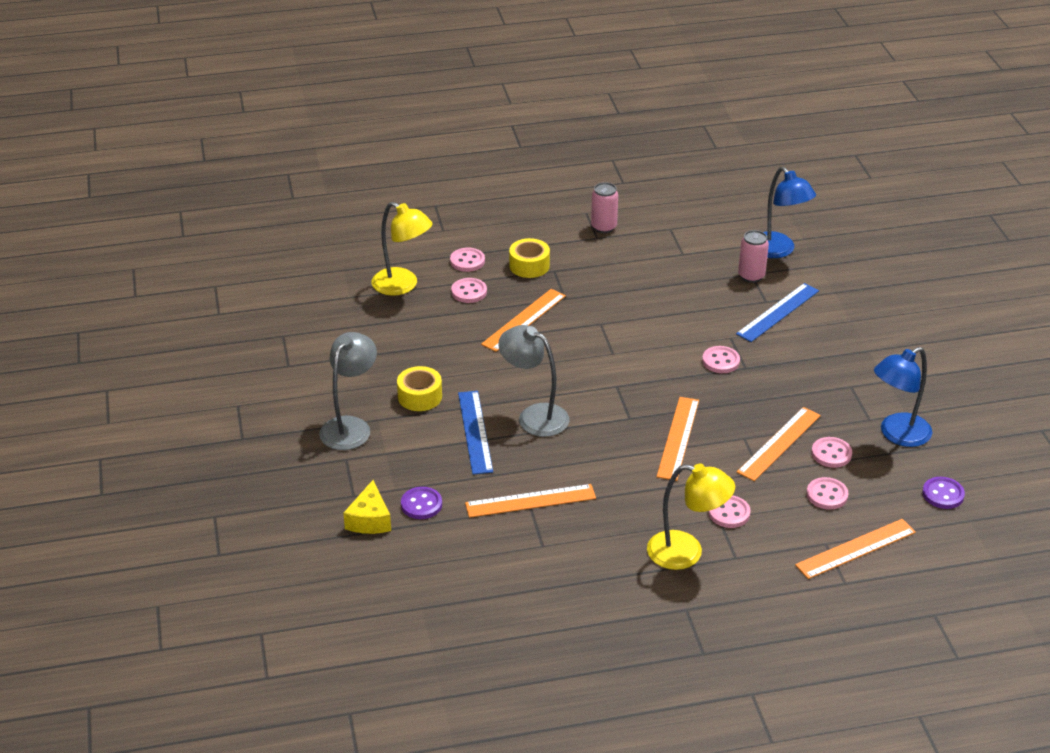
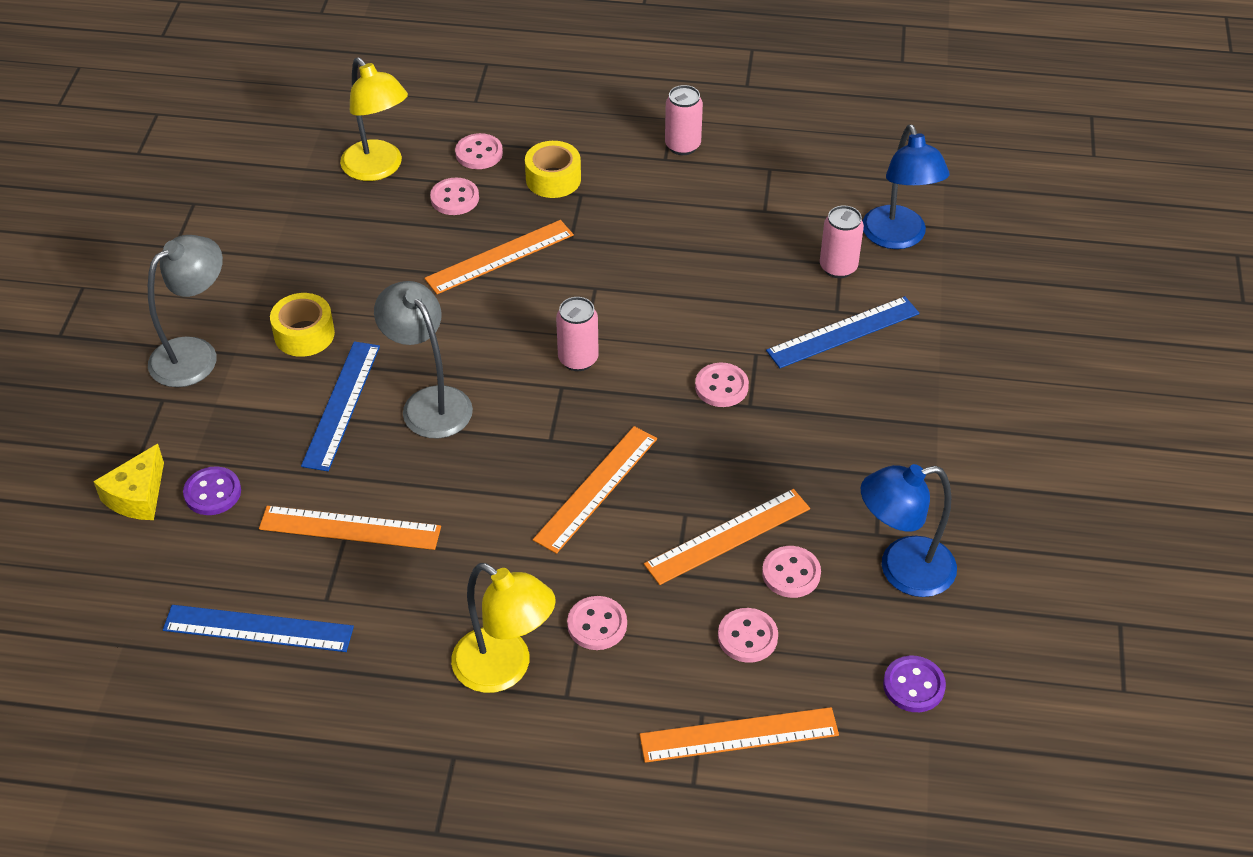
camera: 20 degrees right, 10 degrees up
none -> blue ruler [163,605,354,652]
none -> pink can [556,297,599,371]

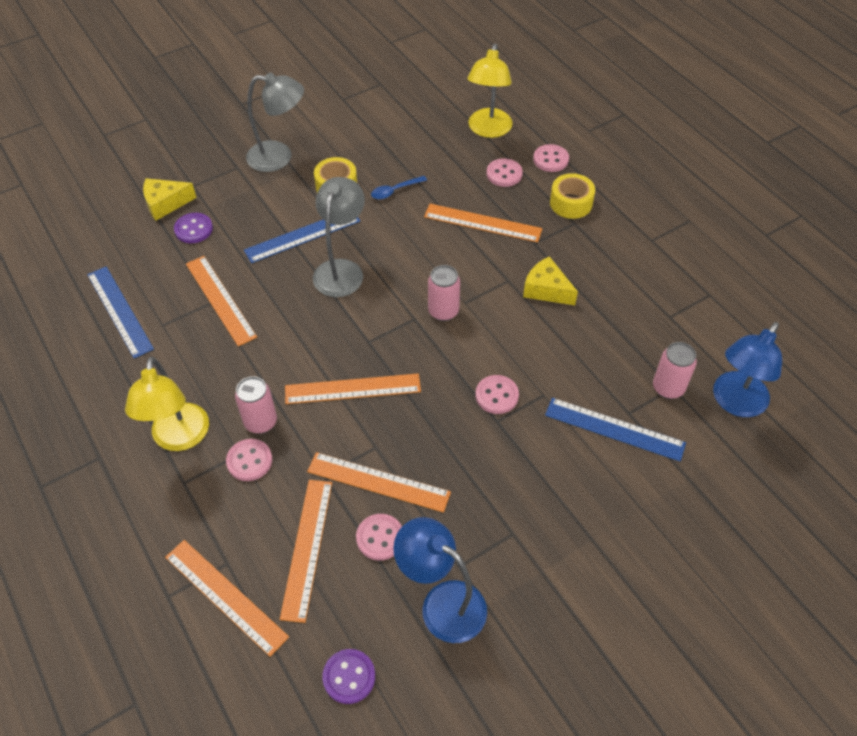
camera: 50 degrees right, 5 degrees up
pink can [665,85,703,155] -> pink can moved to [235,376,277,434]
pink button [718,608,778,663] -> orange ruler [280,480,332,623]
none -> blue spoon [371,176,427,199]
none -> yellow cheese [523,256,578,305]

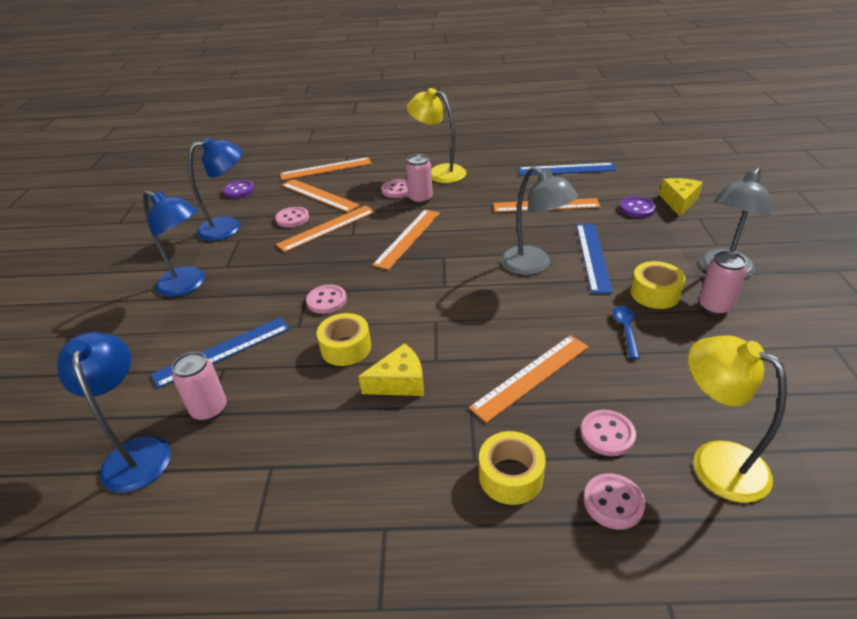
camera: 125 degrees right, 15 degrees down
pink can [428,265,460,321] -> pink can moved to [699,251,747,316]
none -> blue lamp [143,191,205,297]
none -> yellow tape [317,313,371,366]

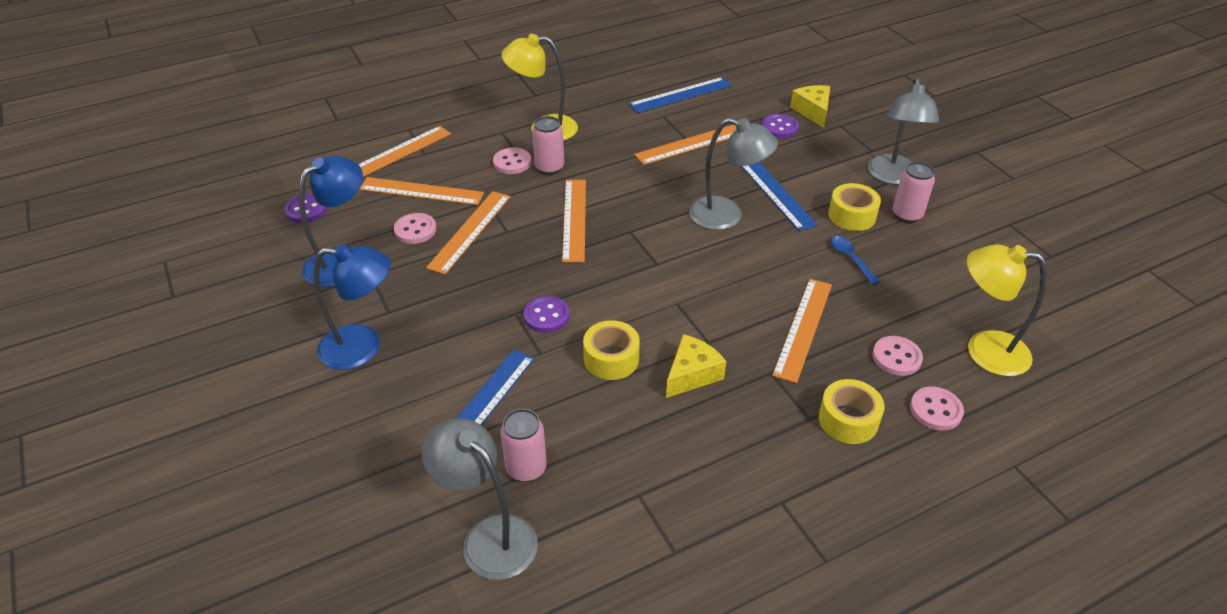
camera: 30 degrees left, 5 degrees up
blue lamp [57,332,171,493] -> grey lamp [422,418,538,580]
pink button [306,285,347,314] -> purple button [523,296,570,333]

